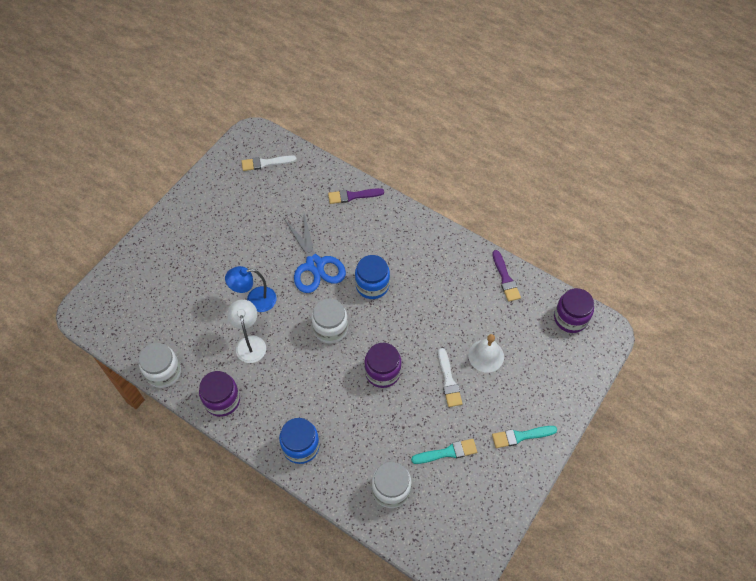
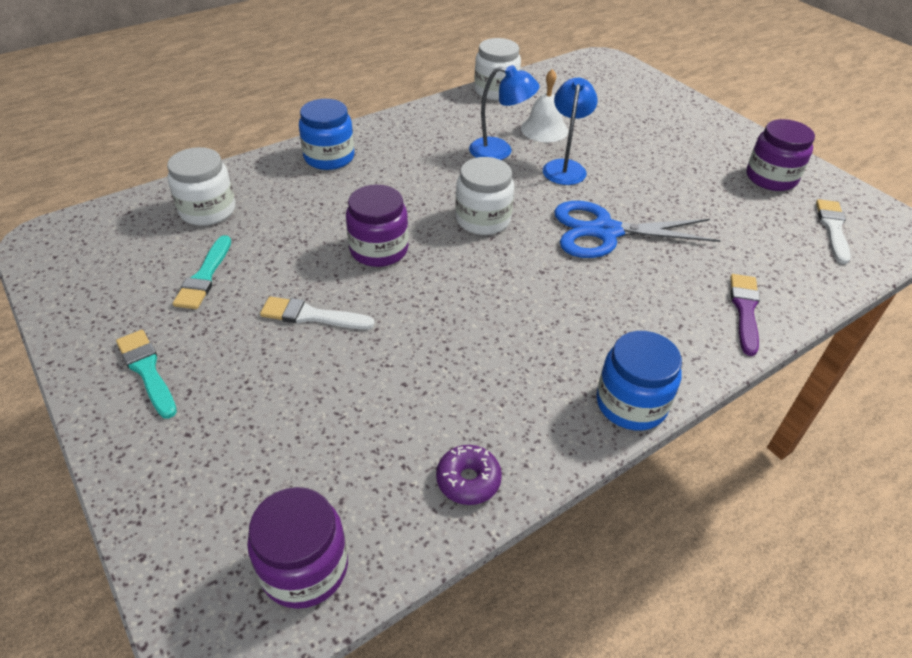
camera: 110 degrees right, 15 degrees down
purple jar [199,371,240,417] -> purple jar moved to [746,119,815,191]
white lamp [227,299,266,363] -> blue lamp [469,65,539,160]
blue jar [355,255,390,299] -> blue jar moved to [596,331,682,430]
white bell [468,334,504,373] -> white bell moved to [521,69,568,142]
purple brush [492,250,521,302] -> purple donut [436,445,502,505]
turquoise brush [492,426,557,448] -> turquoise brush turned 45 degrees counterclockwise [116,330,177,419]

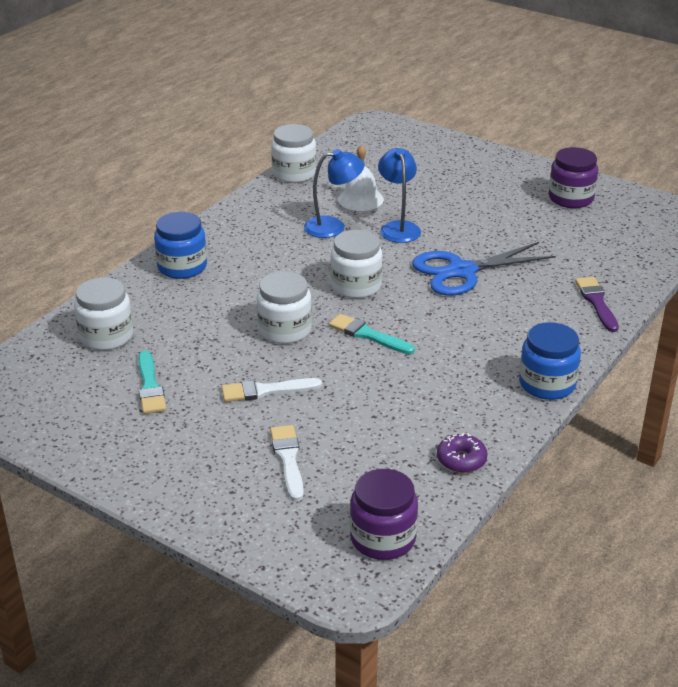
camera: 20 degrees left, 10 degrees down
turquoise brush [116,330,177,419] -> turquoise brush moved to [329,314,415,354]
purple jar [346,185,409,267] -> white jar [257,271,312,344]
white brush [816,199,851,264] -> white brush moved to [270,425,304,501]

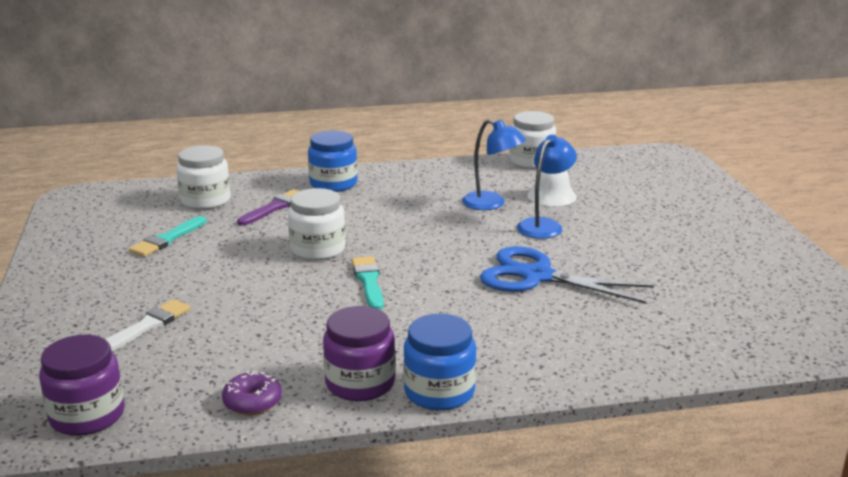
camera: 45 degrees right, 10 degrees down
white brush [222,378,322,402] -> none
white jar [330,230,383,298] -> none
purple jar [549,147,598,208] -> purple jar moved to [323,306,396,401]
purple brush [575,277,619,332] -> purple brush moved to [237,189,299,226]

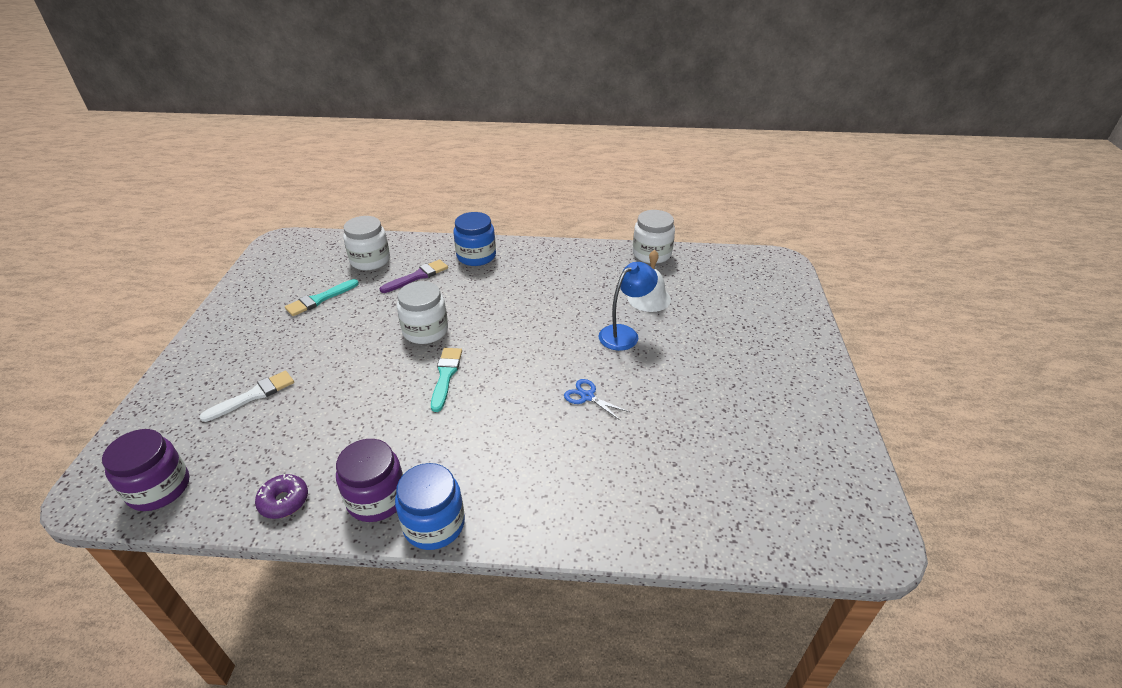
camera: 15 degrees right, 15 degrees up
blue lamp [462,119,526,210] -> none
blue scissors [480,246,654,304] -> blue scissors [564,379,629,421], size x0.45

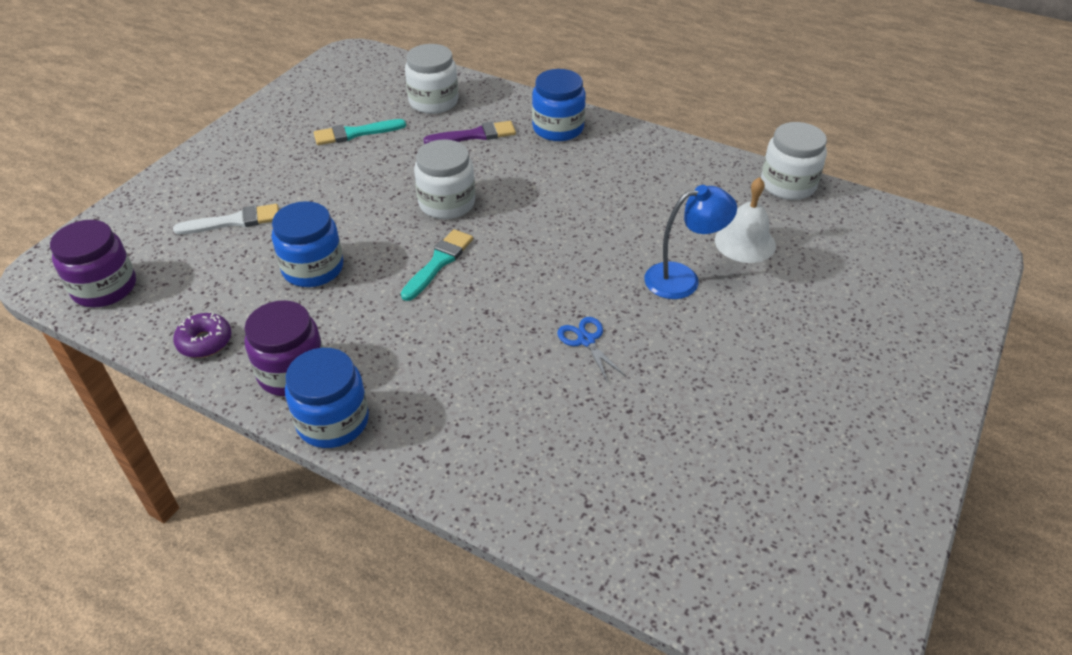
camera: 25 degrees right, 5 degrees up
none -> blue jar [272,201,343,287]

